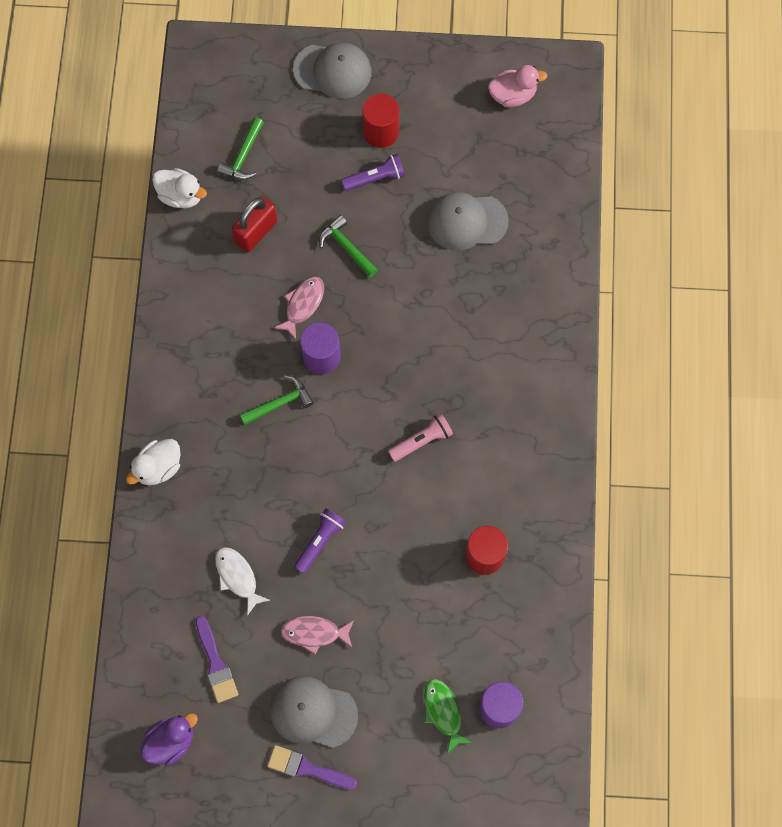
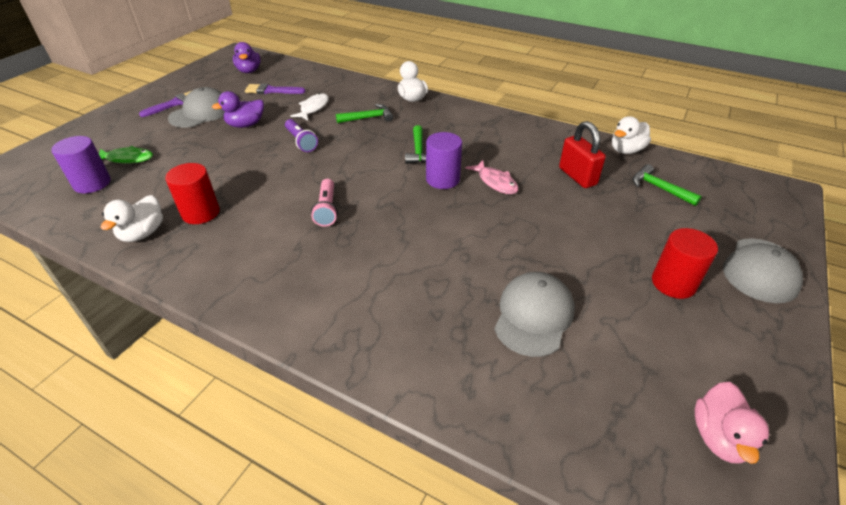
camera: 115 degrees right, 30 degrees down
white fish [215,547,270,616] -> white fish turned 60 degrees counterclockwise [290,93,329,120]
pink fish [281,616,354,654] -> purple duck [212,91,264,128]
green hammer [319,215,378,277] -> green hammer moved to [336,104,393,123]
purple flashlight [341,154,405,191] -> none
none -> white duck [101,195,163,242]

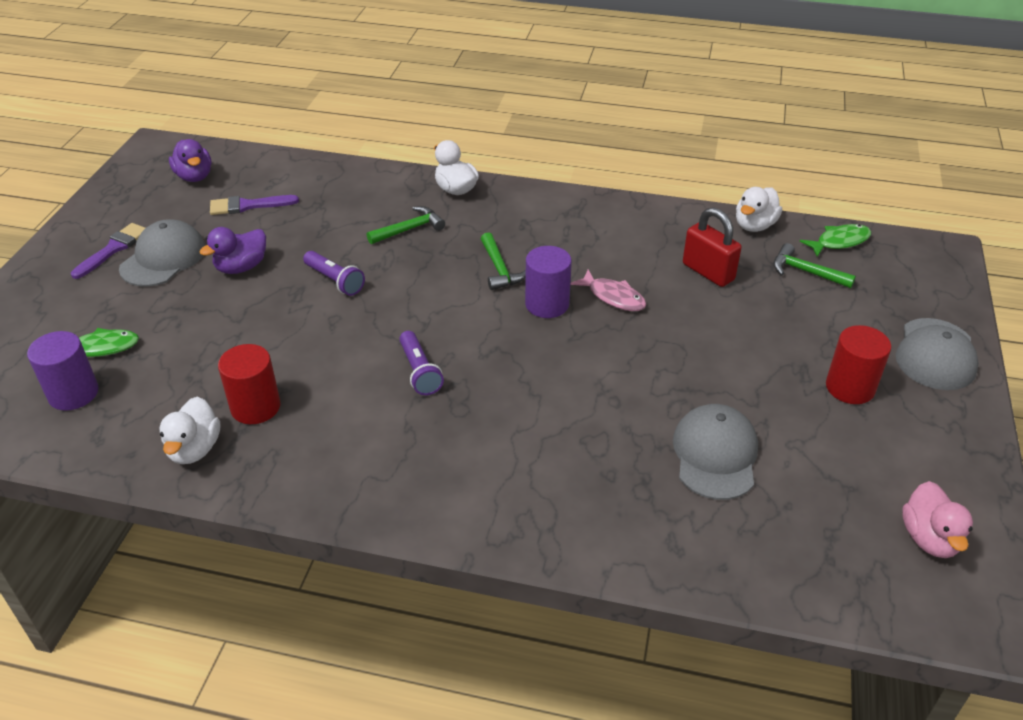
camera: 15 degrees left, 0 degrees up
white fish [290,93,329,120] -> none
pink flashlight [311,179,338,227] -> purple flashlight [399,331,444,395]
none -> green fish [800,224,871,257]

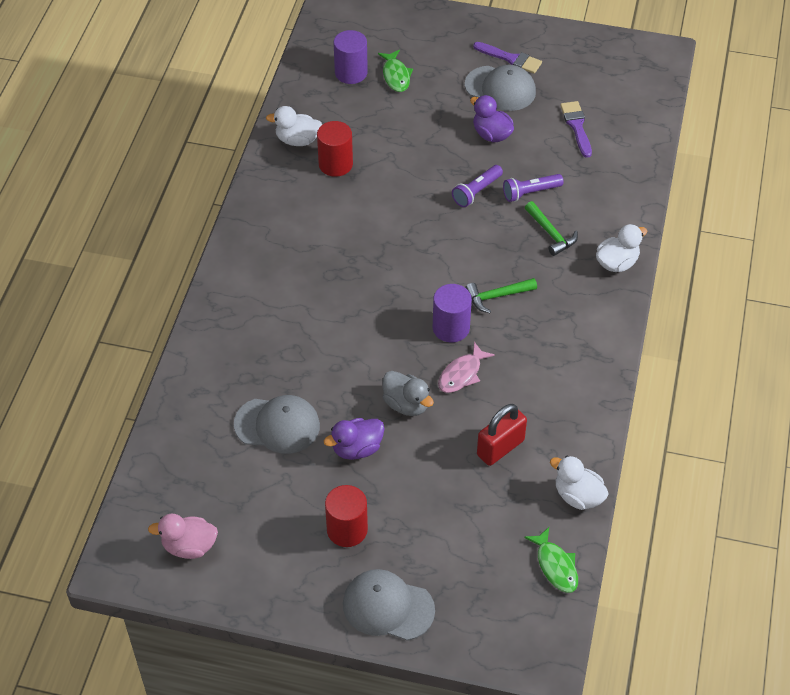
camera: 90 degrees right, 10 degrees up
purple duck [169,139,212,182] -> purple duck moved to [324,418,385,460]
purple flashlight [399,331,444,395] -> purple flashlight moved to [503,174,564,202]
green hammer [774,243,856,288] -> none
none -> grey duck [382,371,434,416]

